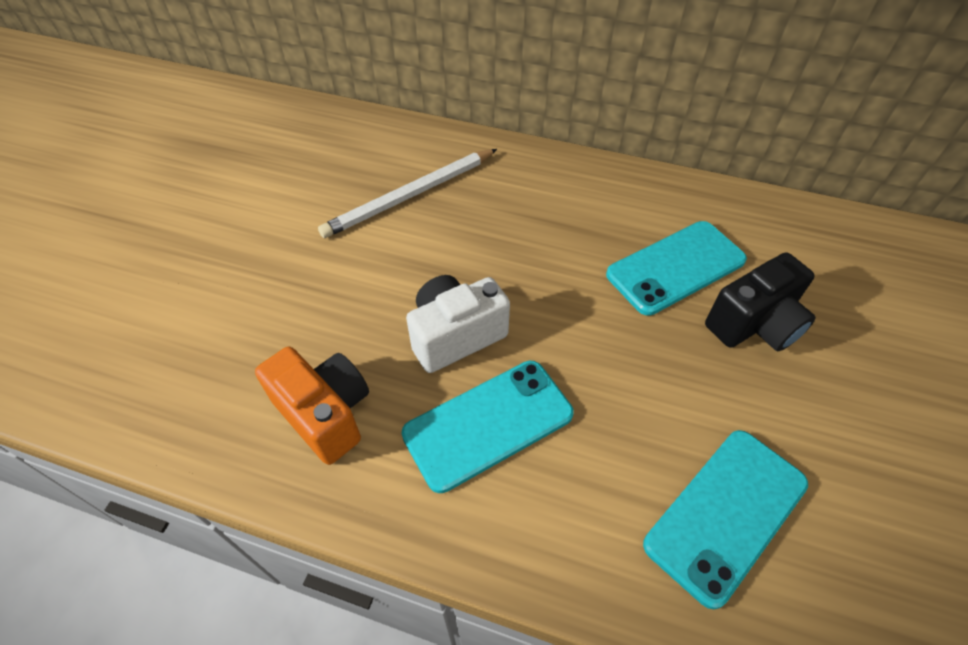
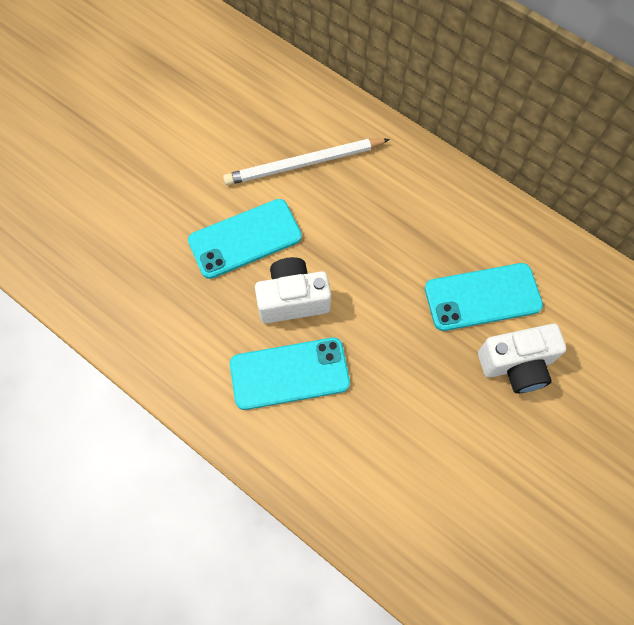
camera: 20 degrees right, 15 degrees up
orange camera [255,347,369,465] -> none
turquoise phone [643,430,808,610] -> turquoise phone moved to [188,199,302,279]
black camera [705,252,816,351] -> white camera [478,324,566,393]

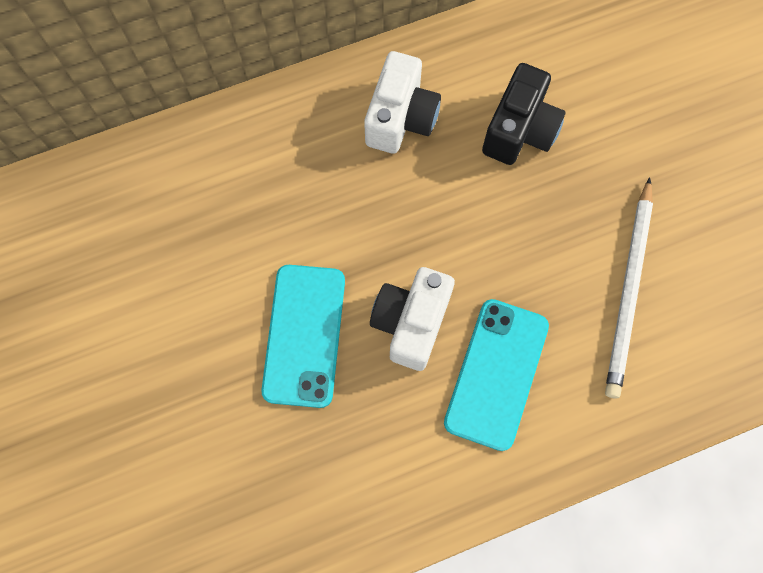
camera: 60 degrees left, 5 degrees up
white pencil [223,138,390,185] -> white pencil moved to [605,177,653,399]
turquoise phone [425,263,543,331] -> black camera [482,63,566,165]
white camera [478,324,566,393] -> white camera moved to [364,51,441,154]

